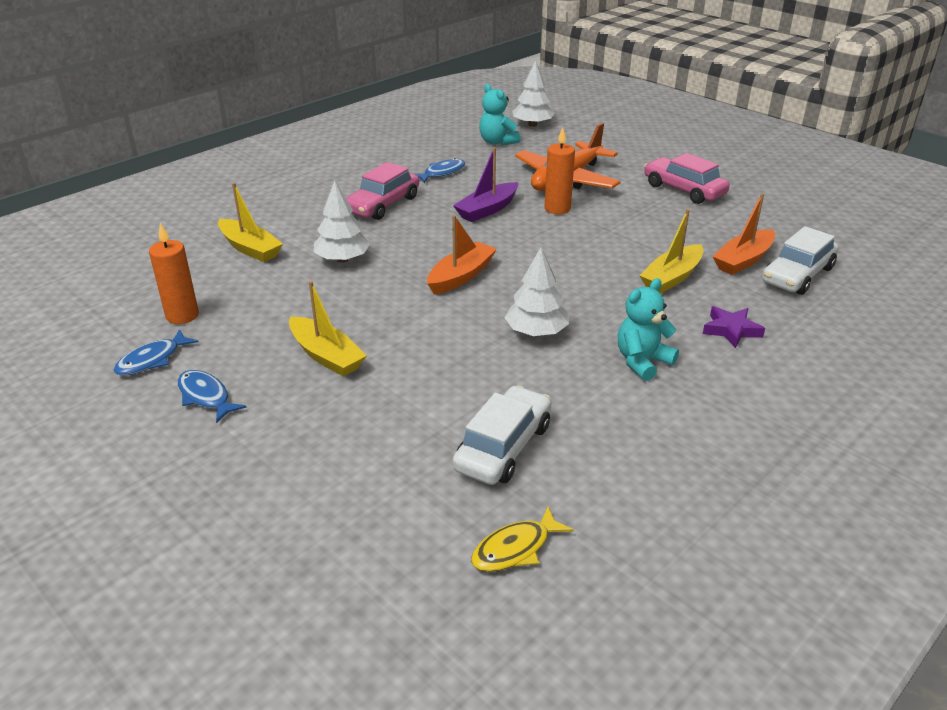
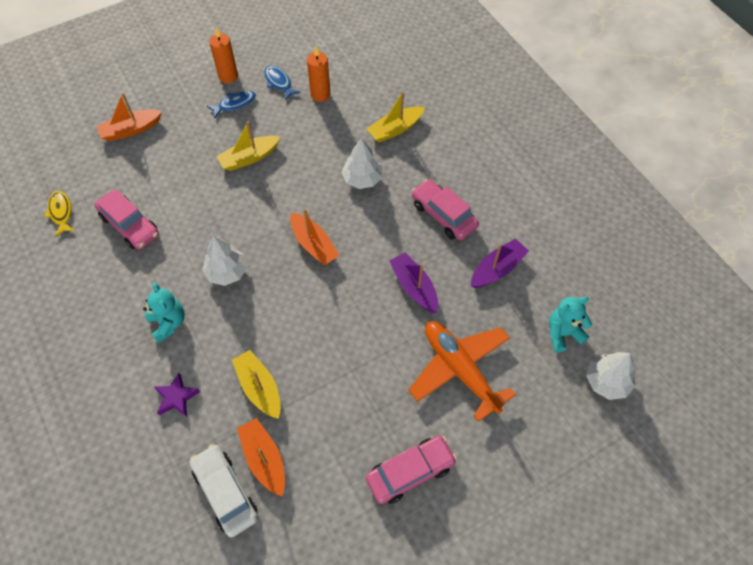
camera: 105 degrees right, 25 degrees up
blue fish [415,158,465,183] -> purple boat [471,239,529,288]
white car [452,385,551,485] -> pink car [94,190,159,250]
orange candle [544,127,575,214] -> orange candle moved to [209,27,238,83]
none -> orange boat [97,93,162,141]

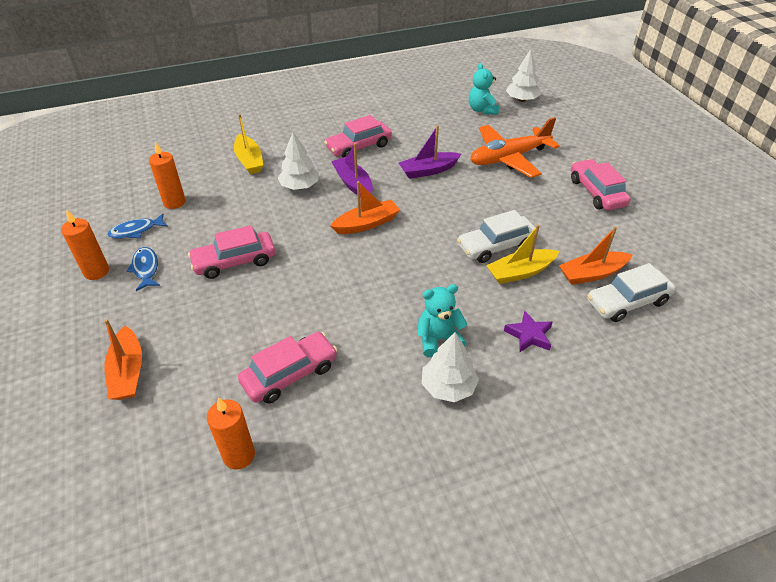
camera: 80 degrees left, 15 degrees down
yellow fish [44,191,75,236] -> orange candle [207,397,255,470]
white tree [202,236,247,286] -> white tree moved to [422,332,479,402]
yellow boat [216,121,280,171] -> pink car [188,225,275,279]
purple boat [471,239,529,288] -> purple boat moved to [331,143,373,197]
none -> white car [457,210,538,263]

